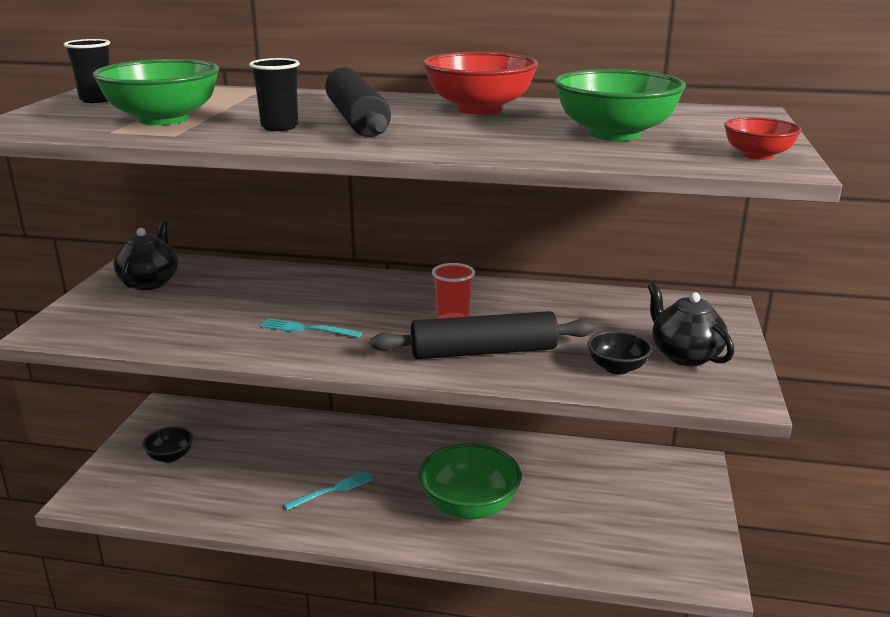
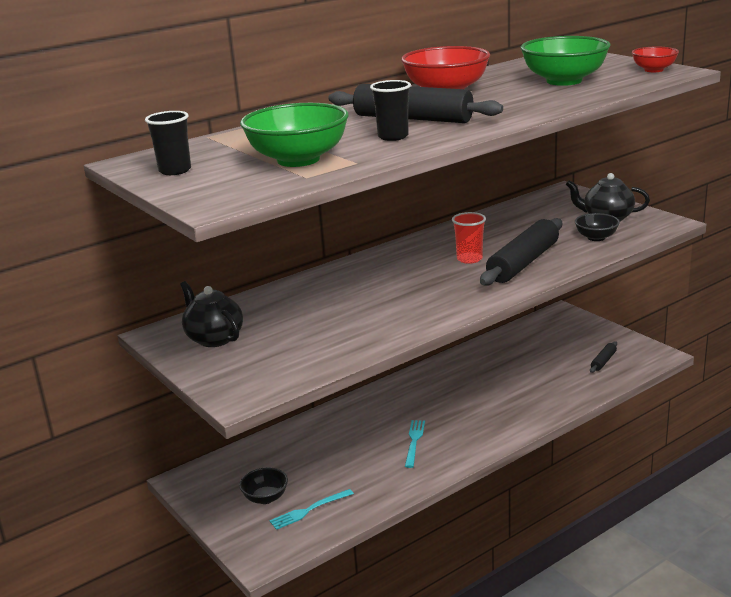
camera: 45 degrees left, 0 degrees up
turquoise fork [260,318,362,338] -> turquoise fork moved to [269,489,354,530]
green bowl [419,443,522,520] -> none
none -> black rolling pin [590,341,617,373]

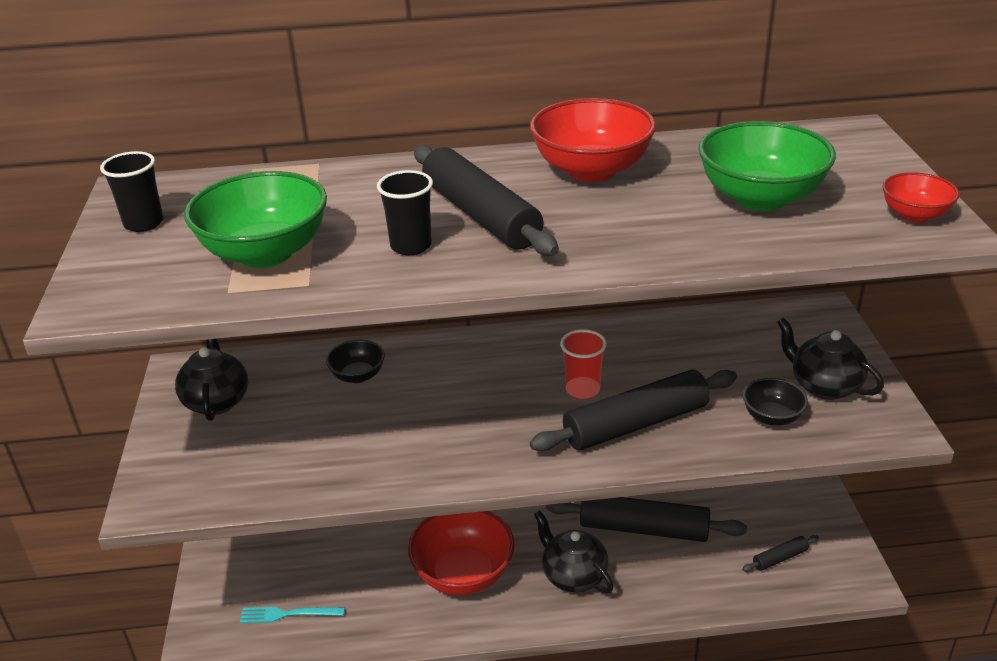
camera: 30 degrees right, 10 degrees up
black bowl [239,467,288,504] -> black bowl moved to [326,340,385,383]
turquoise fork [405,420,425,468] -> red bowl [408,511,515,596]
none -> black teapot [534,510,614,594]
none -> black rolling pin [546,497,747,542]

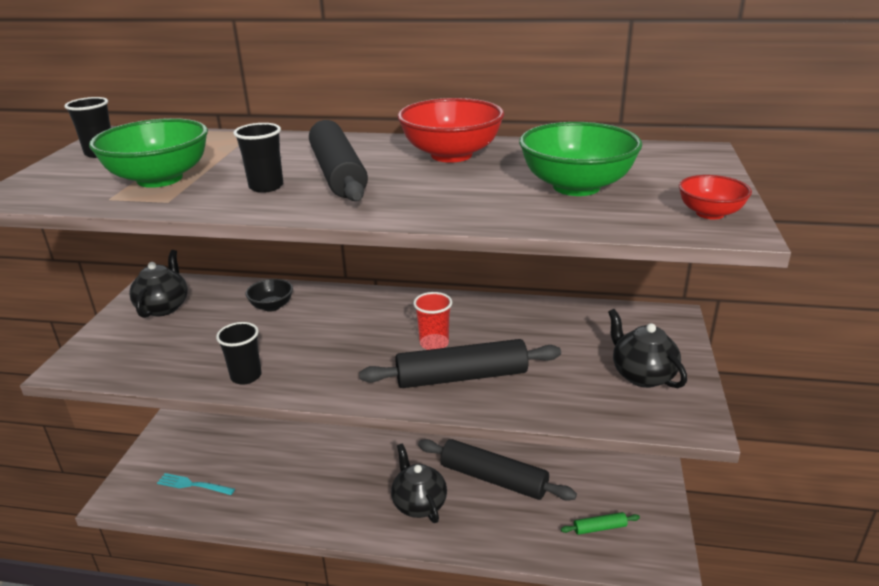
camera: 15 degrees right, 5 degrees down
red bowl [408,511,515,596] -> none
black rolling pin [742,535,819,572] -> green rolling pin [561,512,640,535]
black bowl [743,378,808,426] -> none
none -> black cup [216,322,262,385]

